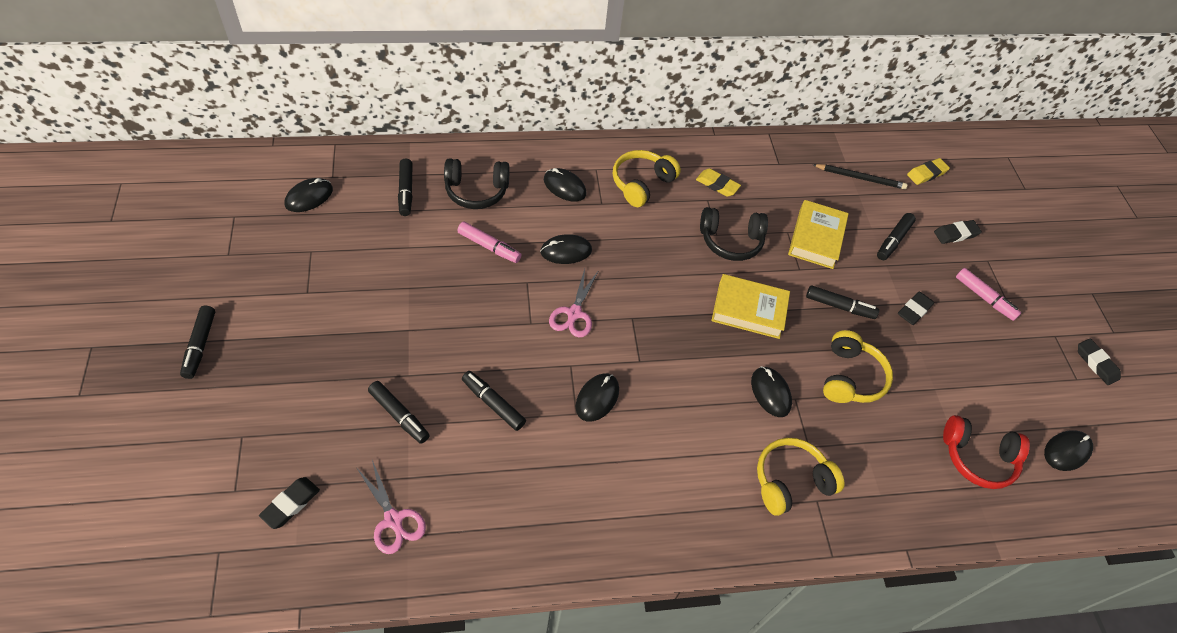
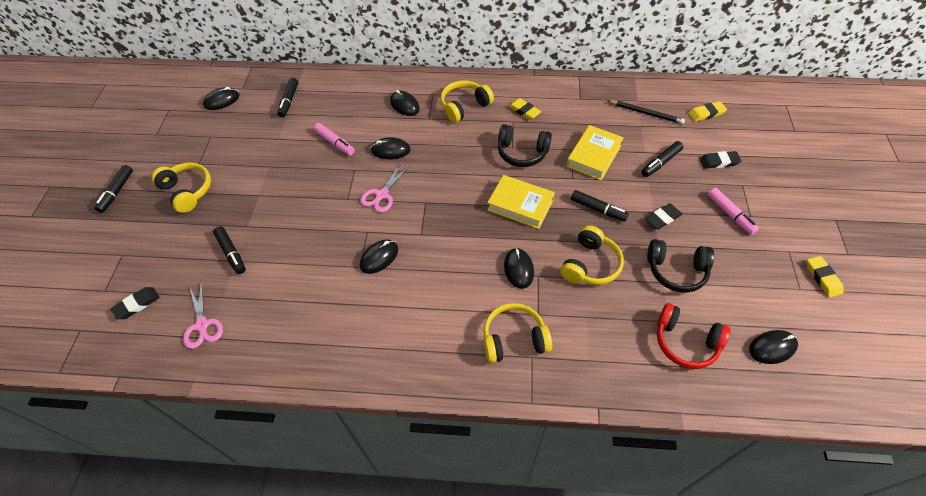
camera: 20 degrees right, 0 degrees up
black headphones [444,158,510,209] -> black headphones moved to [647,239,714,293]
black marker [462,371,526,431] -> none
black eraser [1078,338,1121,385] -> yellow eraser [807,256,844,297]
none -> yellow headphones [152,162,211,213]

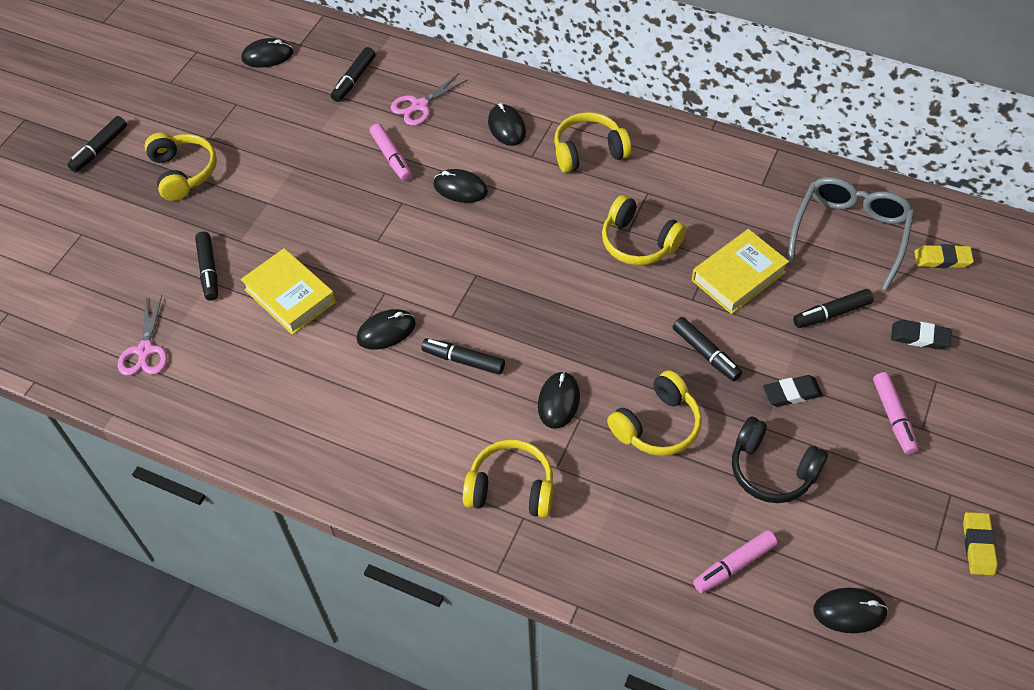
camera: 20 degrees right, 0 degrees up
black eraser [111,287,160,319] -> none
pink scissors [360,163,410,212] -> pink scissors moved to [390,73,468,126]
yellow book [487,175,555,229] -> yellow book moved to [241,248,336,335]
black headphones [498,124,552,167] -> yellow headphones [602,195,686,265]
yellow eraser [508,98,541,120] -> none
black pencil [607,100,685,124] -> grey glasses [787,177,914,291]
red headphones [657,303,730,369] -> pink marker [693,530,777,593]
none -> black marker [421,338,505,375]

